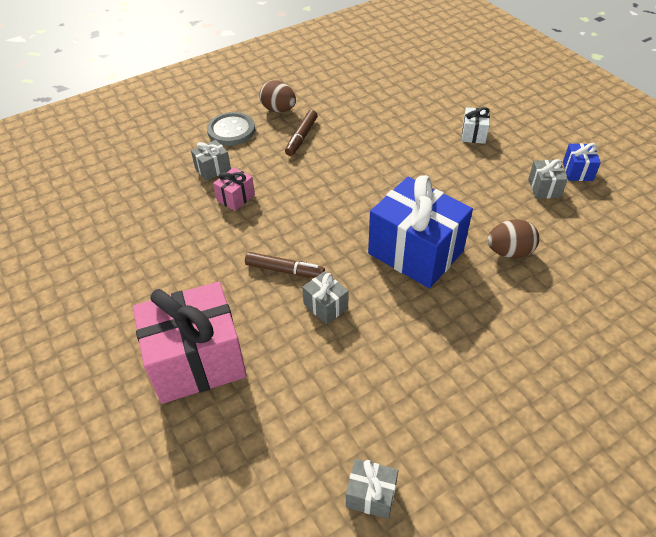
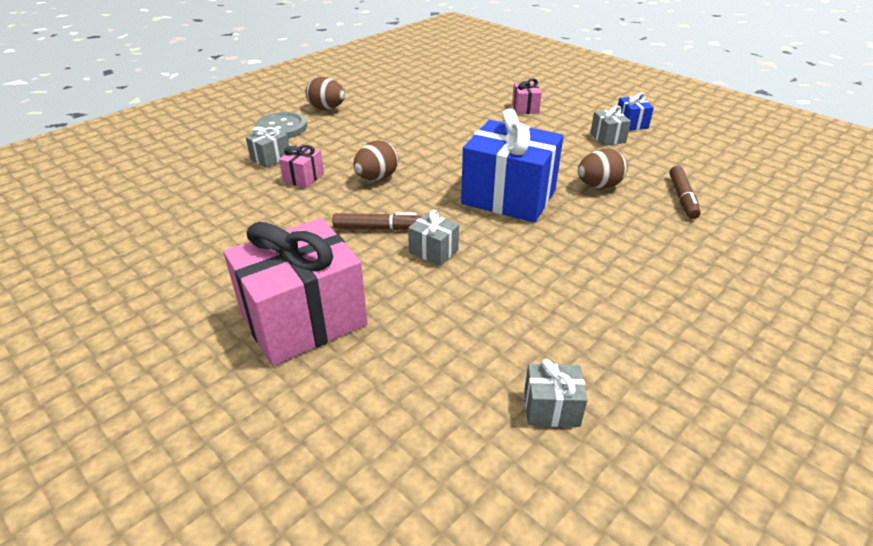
camera: 15 degrees left, 10 degrees down
brown marker [285,110,318,156] -> brown marker moved to [669,166,701,219]
white gift [462,107,490,144] -> pink gift [512,78,542,114]
none -> brown egg [354,140,399,181]

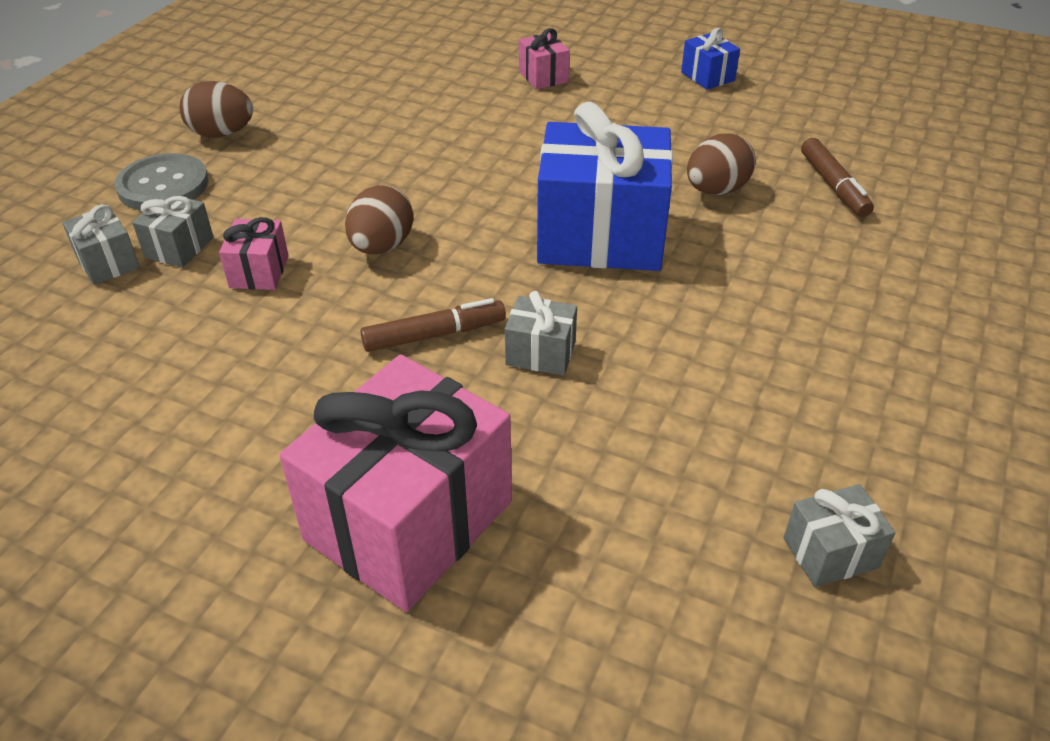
camera: 20 degrees left, 5 degrees up
grey gift [590,106,631,146] -> grey gift moved to [62,204,140,285]

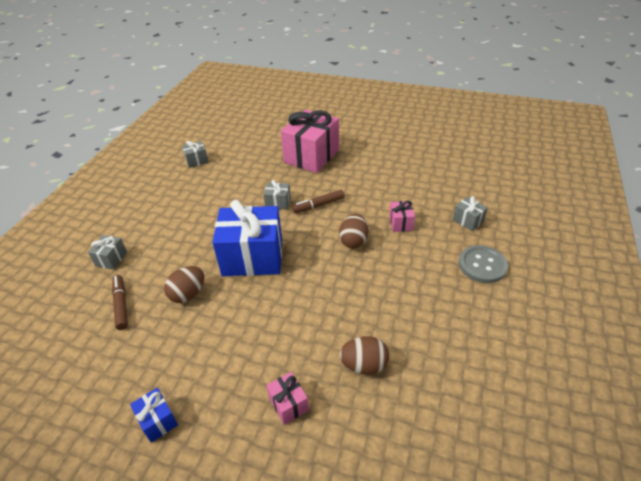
camera: 175 degrees right, 0 degrees up
grey gift [132,193,214,268] -> grey gift moved to [88,235,127,270]
brown egg [180,81,253,138] -> brown egg moved to [339,336,389,375]

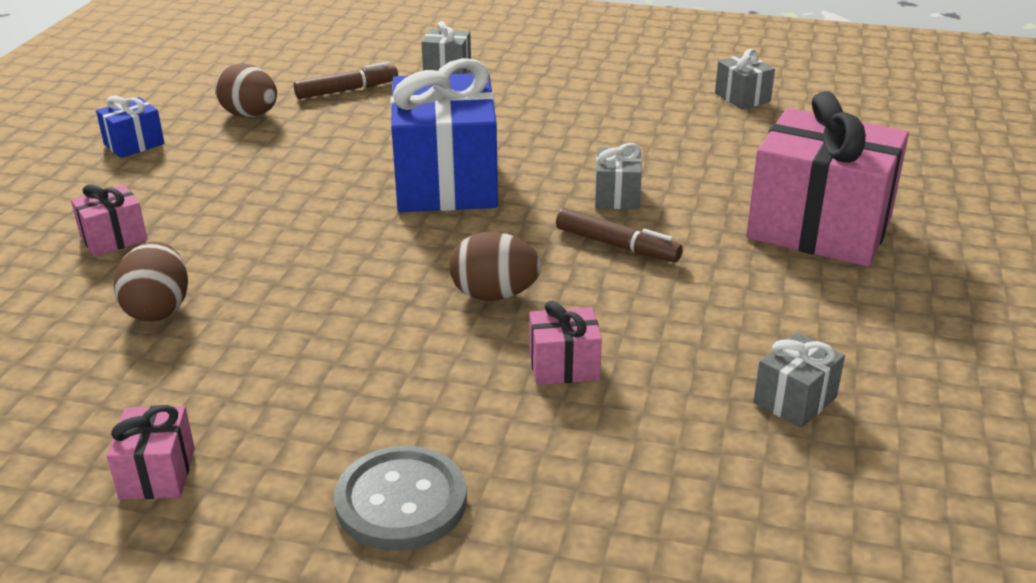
camera: 85 degrees right, 10 degrees down
brown egg [164,266,204,303] -> brown egg moved to [215,63,277,117]
brown marker [292,190,345,213] -> brown marker turned 150 degrees clockwise [556,208,683,263]
grey gift [453,196,488,231] -> grey gift moved to [753,332,845,428]
none -> pink gift [107,405,195,499]

